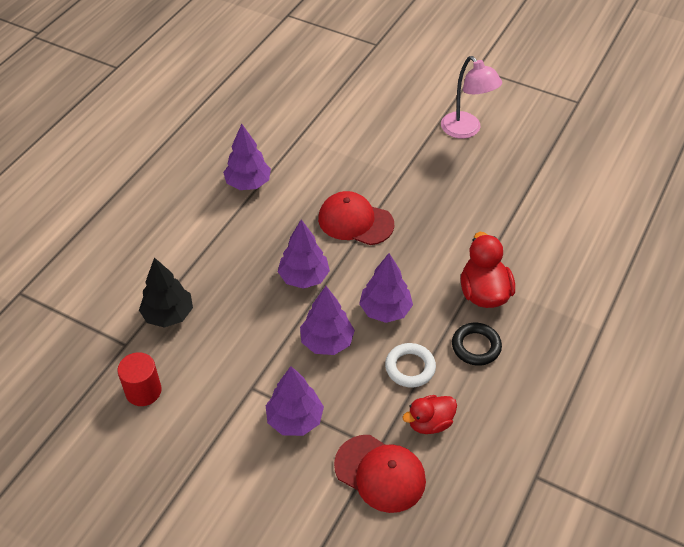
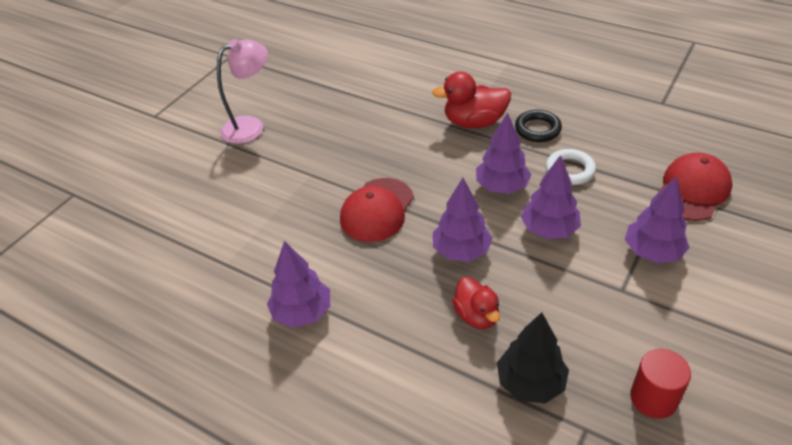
camera: 85 degrees left, 5 degrees down
red duck [403,395,457,434] -> red duck moved to [452,277,500,329]

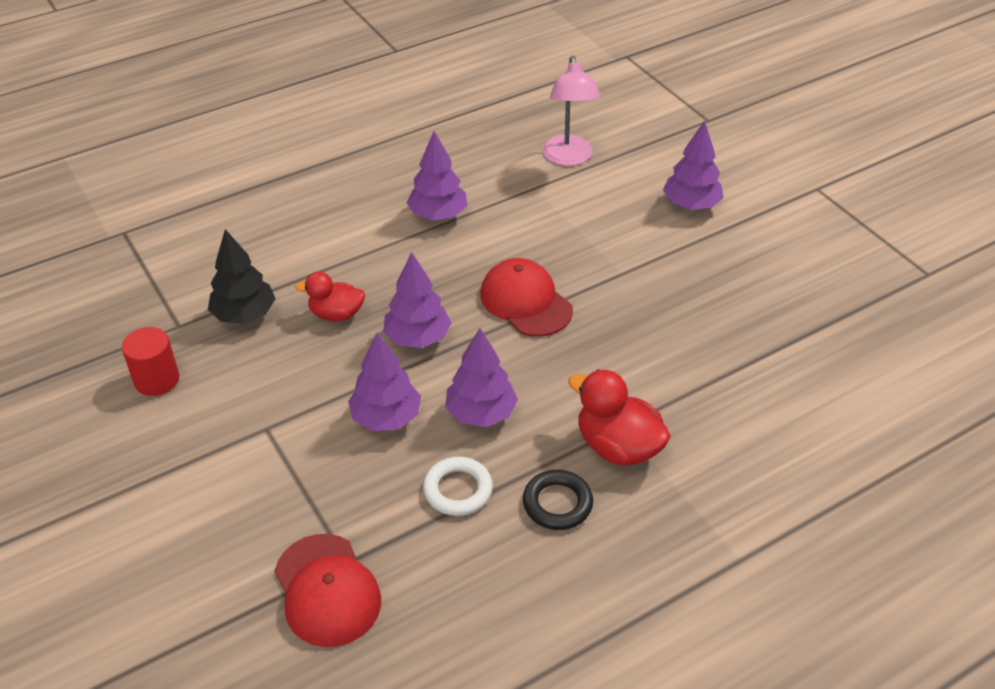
camera: 115 degrees right, 0 degrees up
pink lamp [217,39,268,144] -> pink lamp moved to [542,56,600,166]
red duck [432,72,511,128] -> red duck turned 75 degrees counterclockwise [568,369,671,465]
purple tree [625,176,690,263] -> purple tree moved to [663,120,724,210]

